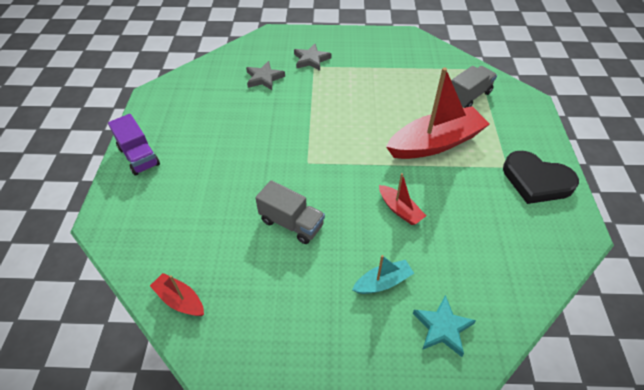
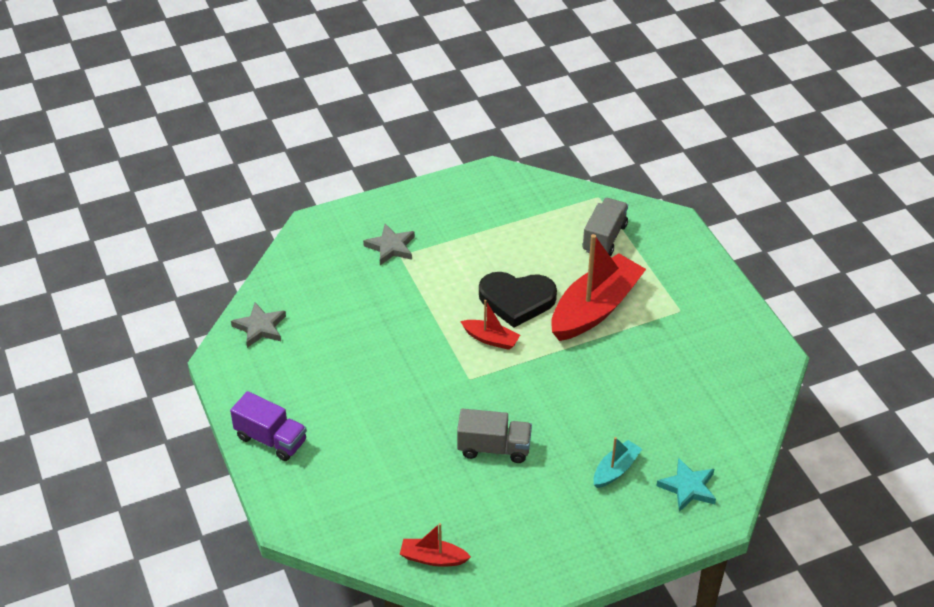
camera: 25 degrees left, 5 degrees down
grey star [246,61,285,90] -> grey star moved to [231,302,286,348]
red boat [379,173,426,225] -> red boat moved to [460,300,520,350]
black heart [503,151,579,204] -> black heart moved to [479,272,557,328]

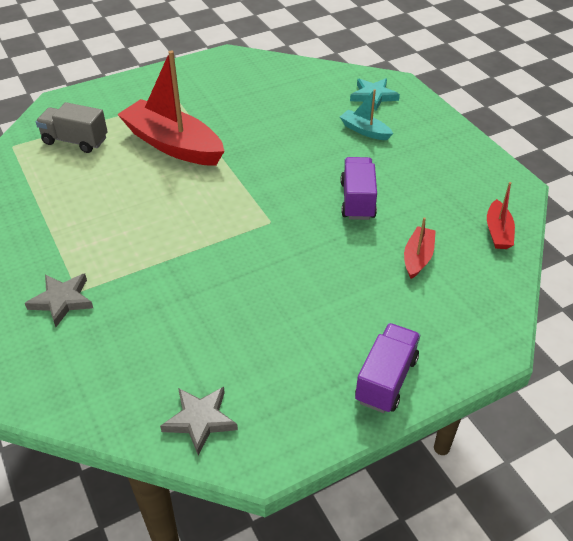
camera: 95 degrees left, 0 degrees up
grey truck [457,409,532,463] -> purple truck [341,157,377,220]
red boat [460,300,520,350] -> red boat moved to [404,217,436,279]
black heart [479,272,557,328] -> none

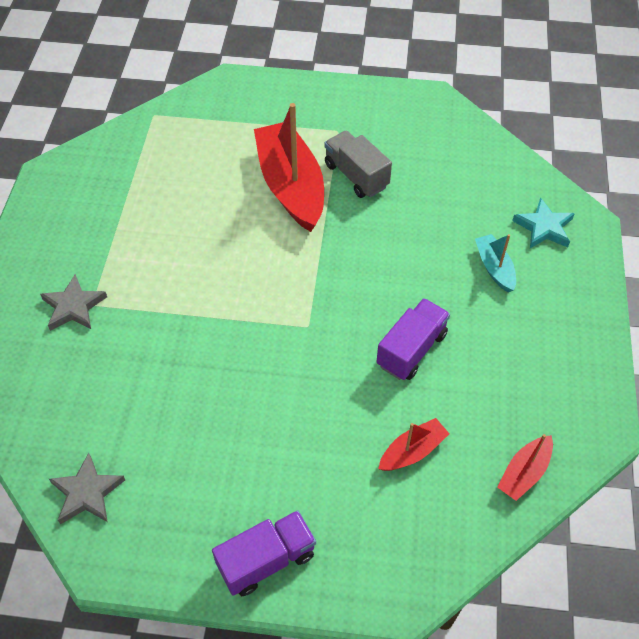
camera: 35 degrees right, 10 degrees up
grey truck [36,102,108,153] -> grey truck moved to [325,130,392,198]

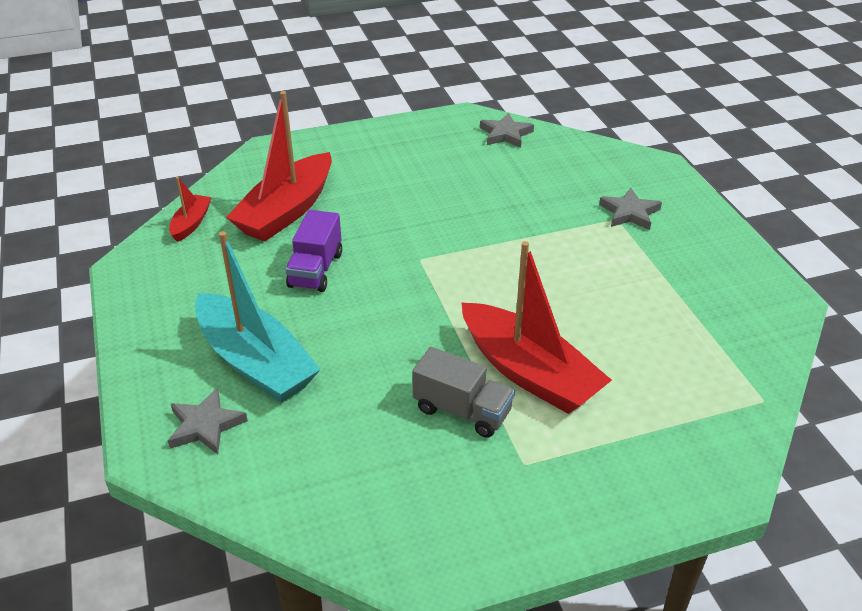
camera: 155 degrees right, 15 degrees down
purple truck [212,510,316,596] -> none
red boat [378,418,449,471] -> red boat [226,91,332,242], size x2.11
turquoise boat [475,234,516,292] -> turquoise boat [195,231,321,403], size x2.11
turquoise star [512,197,575,248] -> grey star [168,388,248,455]

